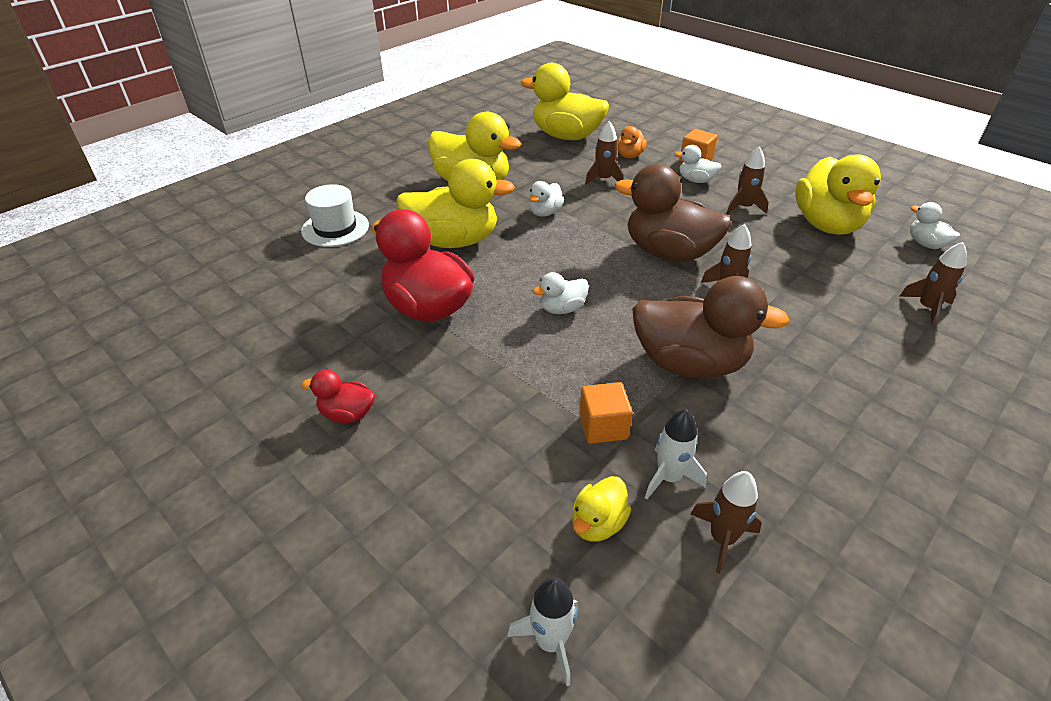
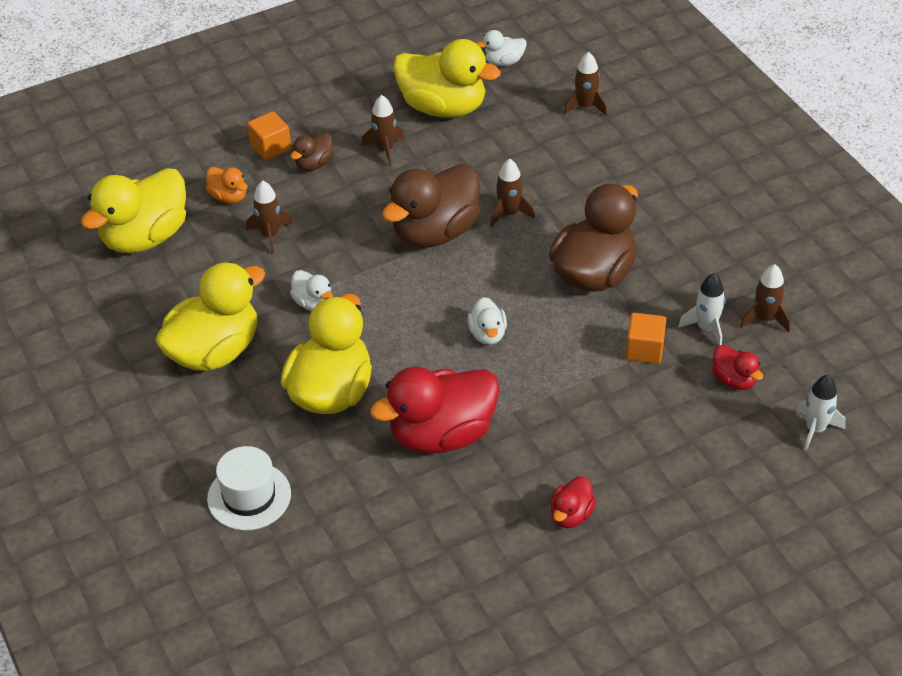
camera: 70 degrees left, 5 degrees up
yellow duck [572,476,631,542] -> red duck [712,345,763,390]
white duck [674,145,722,183] -> brown duck [291,132,334,171]

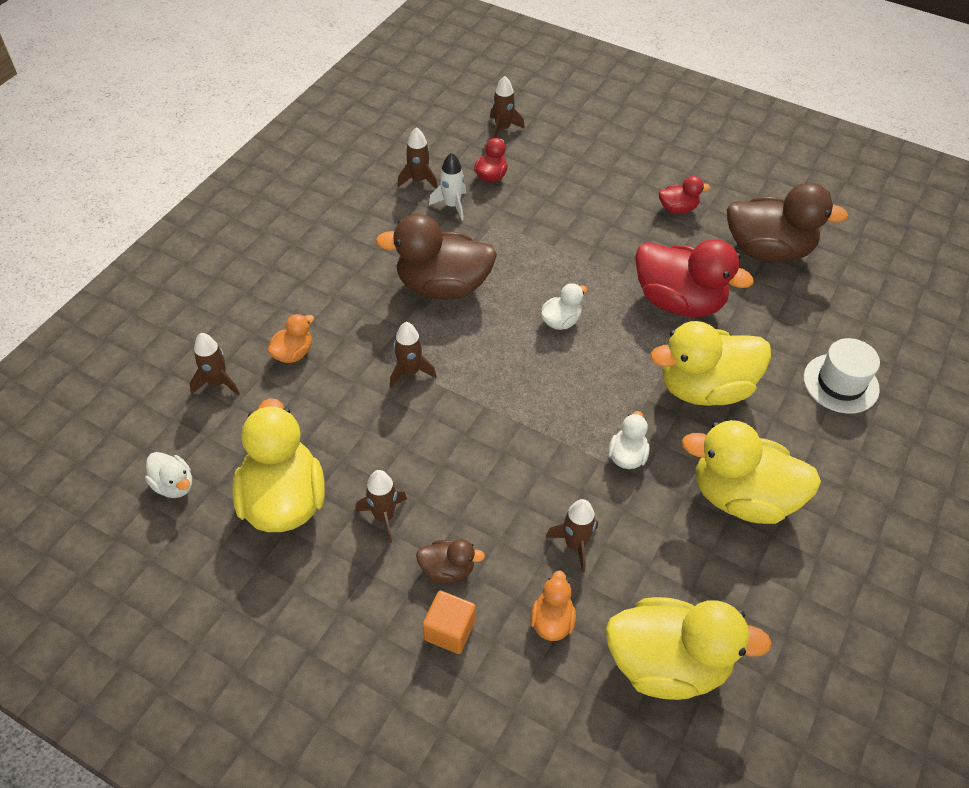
camera: 125 degrees left, 5 degrees up
brown duck [382,164,480,248] -> brown duck moved to [727,183,849,263]
orange cube [626,313,666,364] -> none
white rocket [795,375,846,451] -> brown rocket [490,76,525,138]
none -> orange duck [268,314,314,363]

